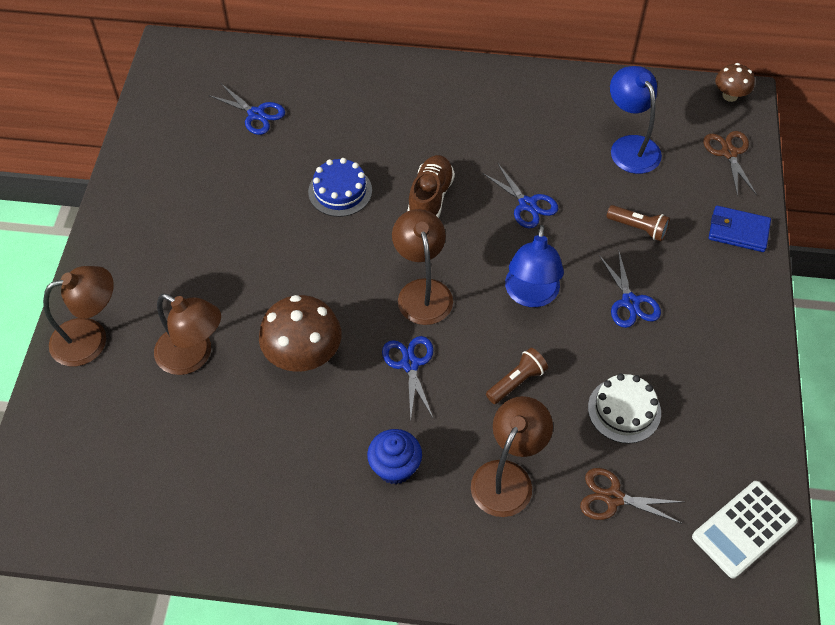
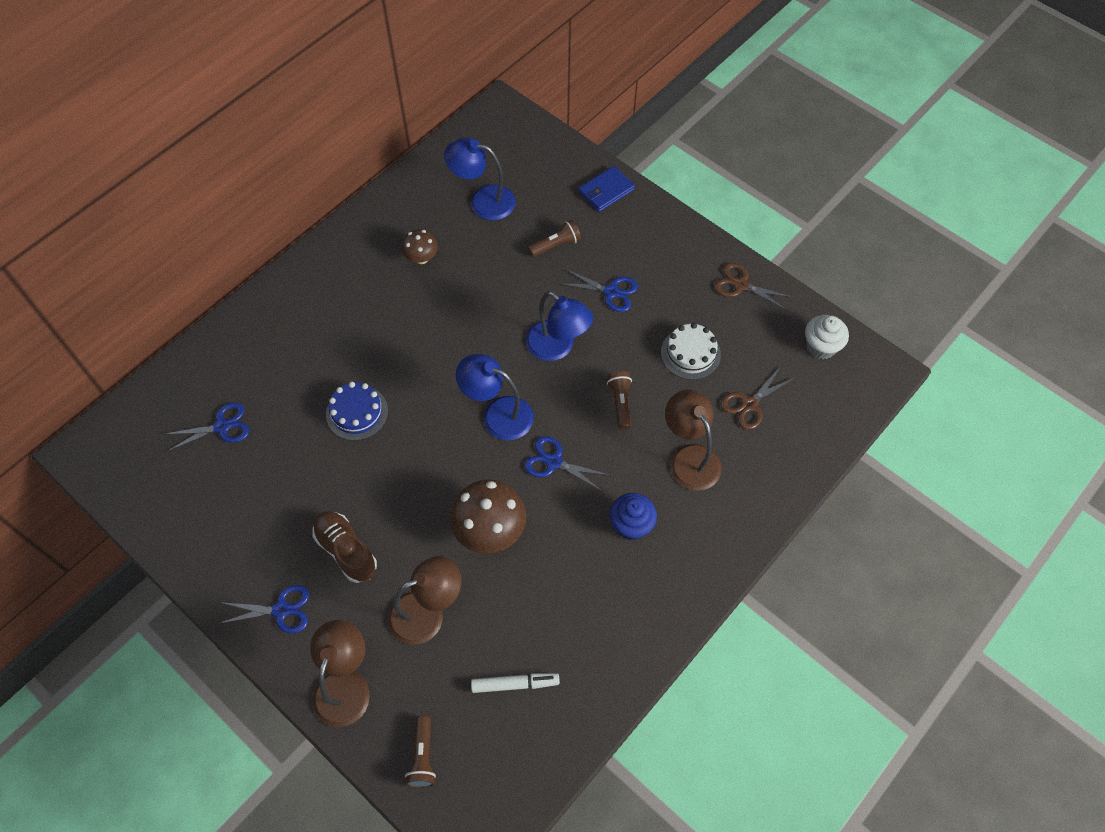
camera: 55 degrees left, 5 degrees up
brown lamp [392,209,453,325] -> blue lamp [456,354,534,440]
brown shoe [407,155,455,218] -> brown shoe moved to [312,511,377,583]
blue scissors [482,164,558,229] -> blue scissors moved to [218,585,309,633]
white calculator [692,481,798,578] -> white cupcake [805,315,849,359]
brown scissors [704,131,757,197] -> brown scissors moved to [714,262,794,311]
brown mushroom [715,63,755,102] -> brown mushroom moved to [401,229,438,264]
none -> brown flashlight [405,716,436,788]
none -> white marker [471,673,560,693]

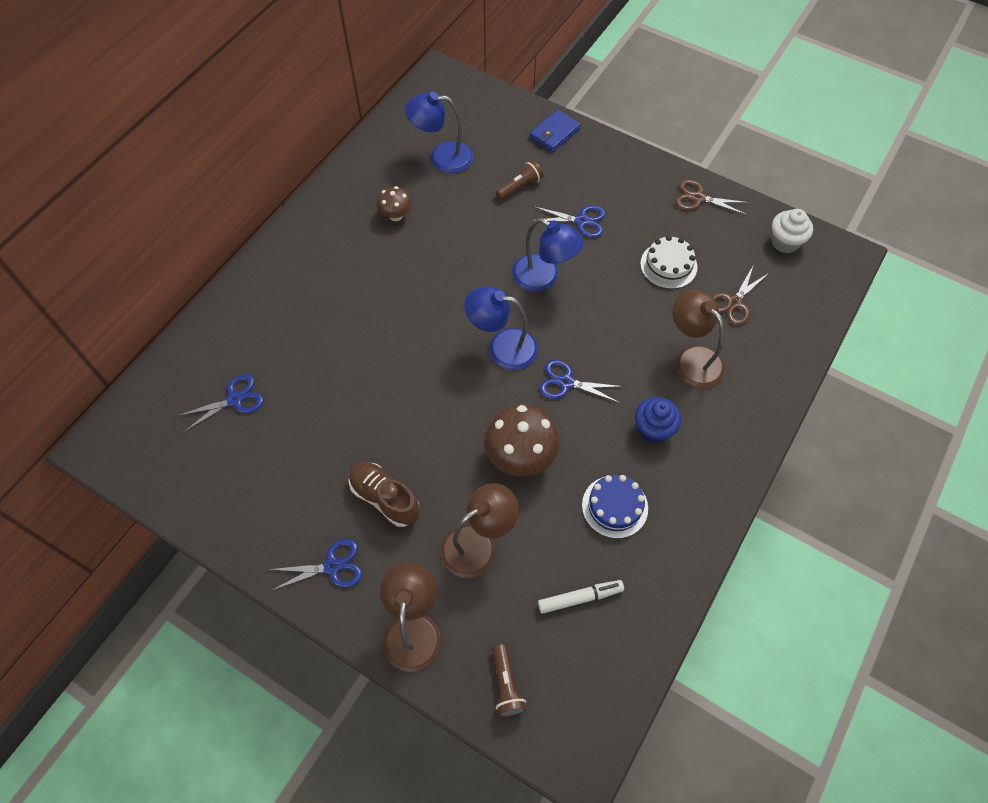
camera: 10 degrees left, 0 degrees up
blue cake [326,382,388,441] -> blue cake moved to [582,475,648,539]
brown flashlight [607,371,632,430] -> none

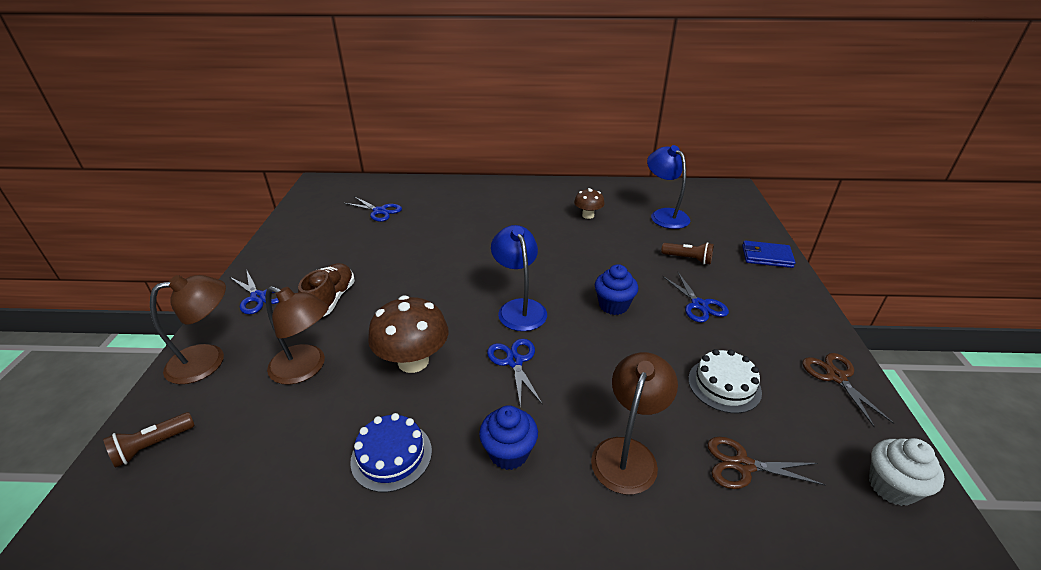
camera: 60 degrees right, 25 degrees down
blue lamp [512,218,584,292] -> blue cupcake [595,264,638,315]
white marker [538,580,624,614] -> none

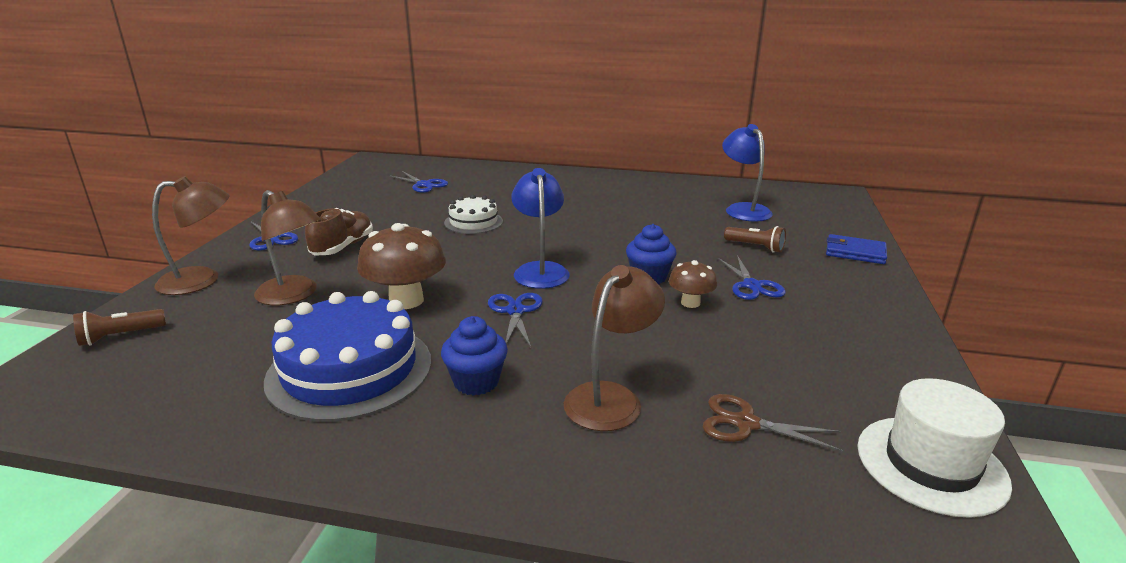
camera: 10 degrees right, 10 degrees down
blue cake [350,413,432,492] -> blue cake [264,291,431,422], size x1.81
brown mushroom [574,188,605,219] -> brown mushroom moved to [669,260,717,308]
white cake [688,349,762,413] -> white cake moved to [444,195,503,234]
brown scissors [802,353,895,428] -> none
white cupcake [869,438,945,506] -> white hat [858,378,1012,518]

